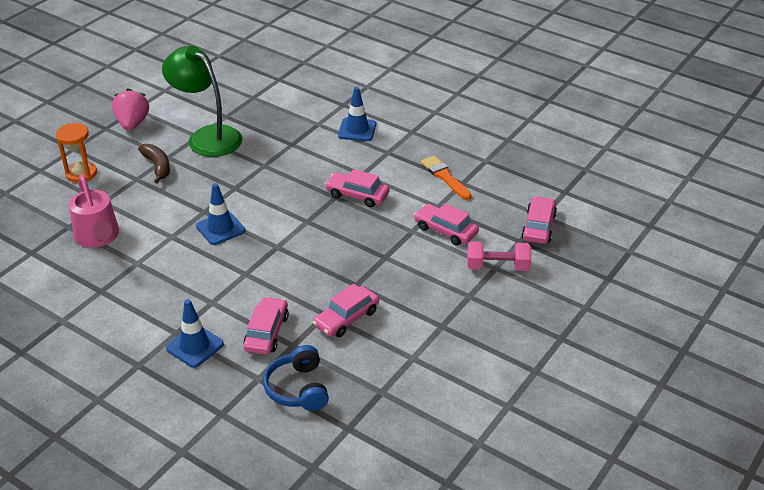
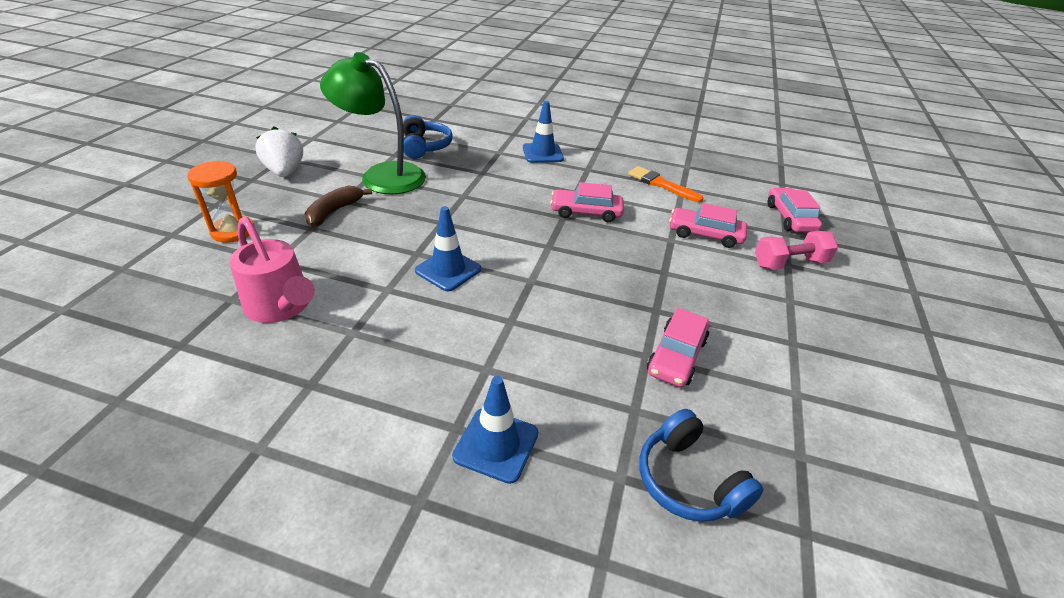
camera: 20 degrees left, 0 degrees up
pink strawberry [112,88,149,130] -> white strawberry [255,127,303,177]
brown banana [138,144,170,184] -> brown banana turned 105 degrees counterclockwise [305,186,372,227]
pink car [243,297,289,355] -> none
none -> blue headphones [403,115,453,159]

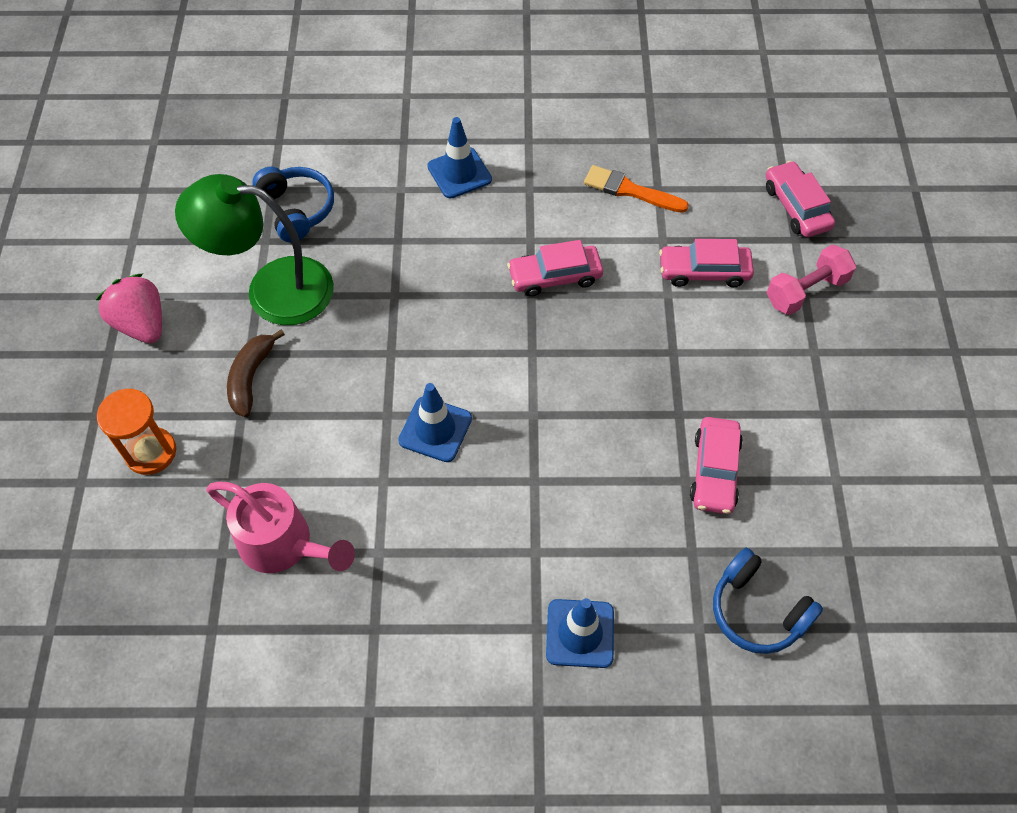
camera: 15 degrees left, 20 degrees up
white strawberry [255,127,303,177] -> pink strawberry [96,274,162,343]

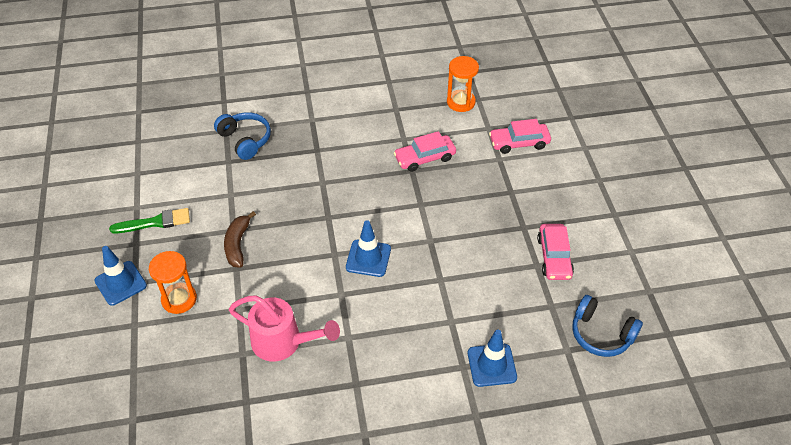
camera: 10 degrees left, 10 degrees down
pink strawberry [96,274,162,343] -> green brush [109,208,190,233]
green lamp [175,174,334,325] -> none
blue traffic cone [427,117,492,199] -> blue traffic cone moved to [94,246,147,306]
orange brush [584,165,689,213] -> orange hourglass [447,56,479,112]
pink car [766,161,835,237] -> none
pink dumbbell [767,245,856,315] -> none

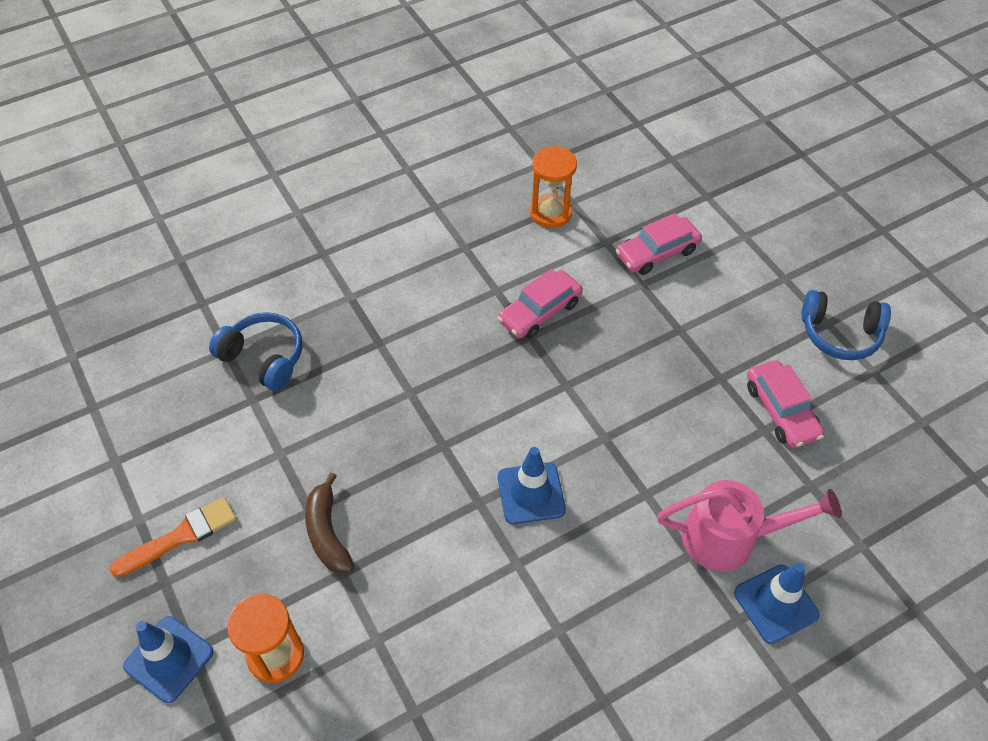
camera: 20 degrees left, 5 degrees up
green brush [109,208,190,233] -> orange brush [110,497,236,577]
pink watering can [229,295,340,361] -> pink watering can moved to [657,480,842,571]
blue headphones [572,295,643,357] -> blue headphones moved to [801,290,891,360]

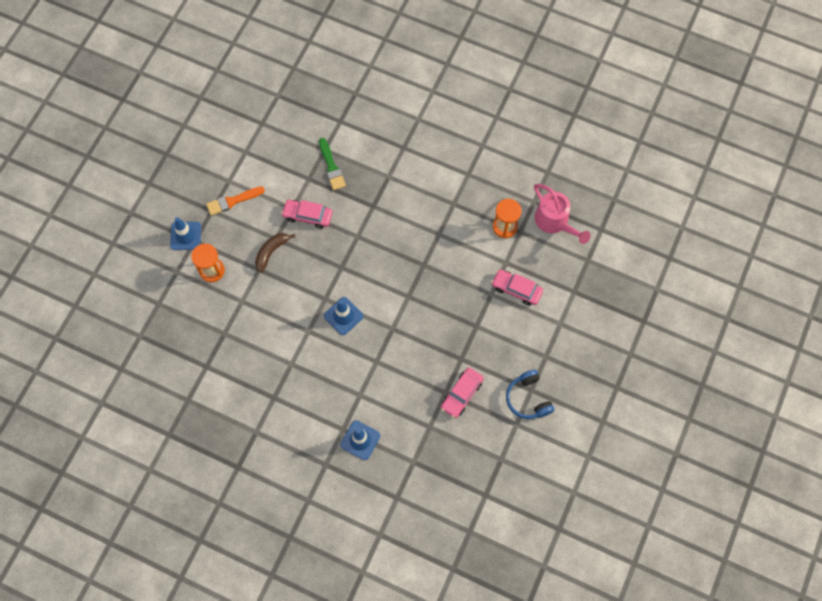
camera: 55 degrees right, 15 degrees up
orange brush [110,497,236,577] -> orange brush turned 135 degrees clockwise [206,186,265,216]
blue headphones [209,312,302,391] -> green brush [319,138,346,190]
pink car [498,269,583,339] -> pink car moved to [281,200,332,229]
pink watering can [657,480,842,571] -> pink watering can moved to [534,184,591,244]

